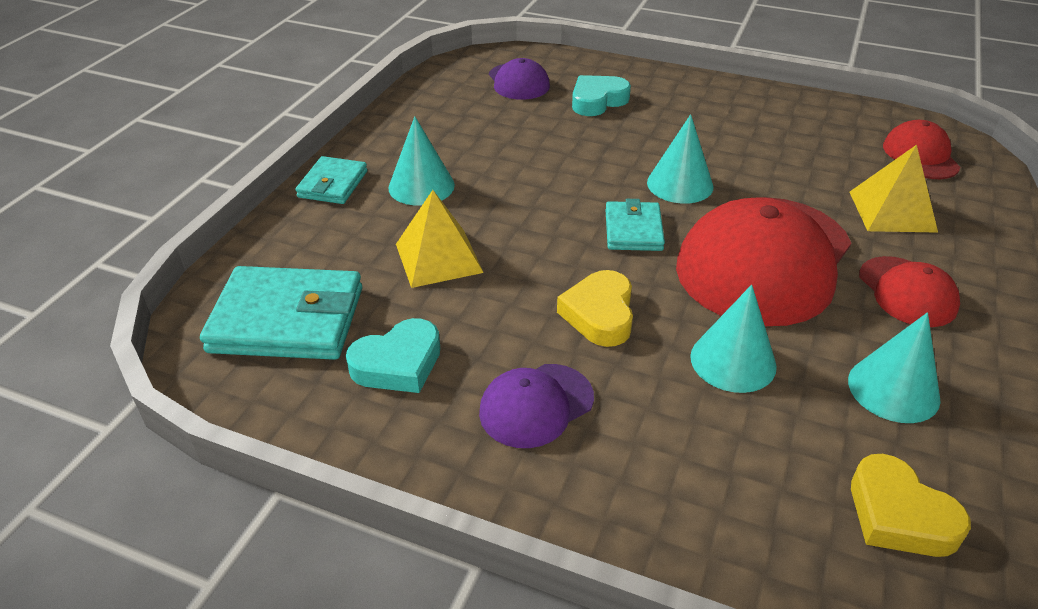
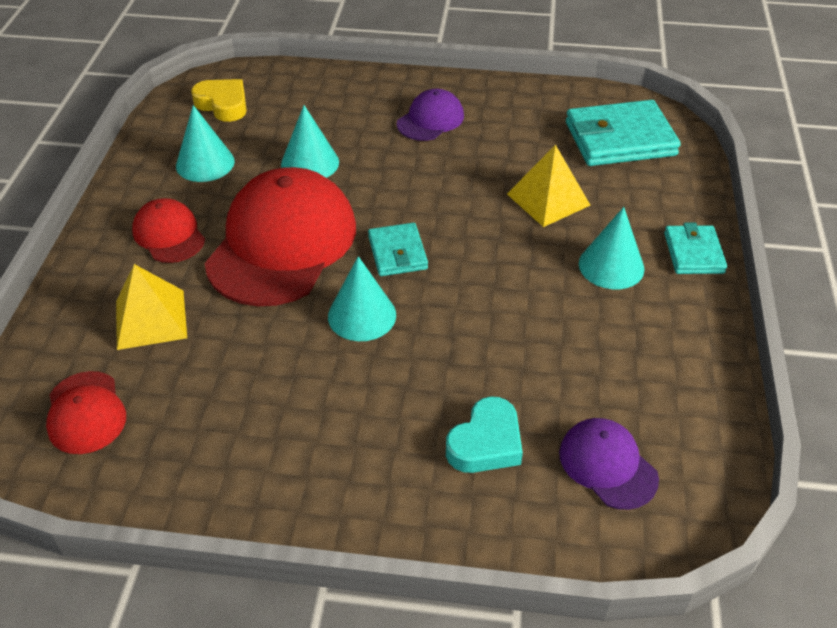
camera: 165 degrees right, 5 degrees up
turquoise heart [346,318,440,393] -> none
yellow heart [557,270,633,347] -> none

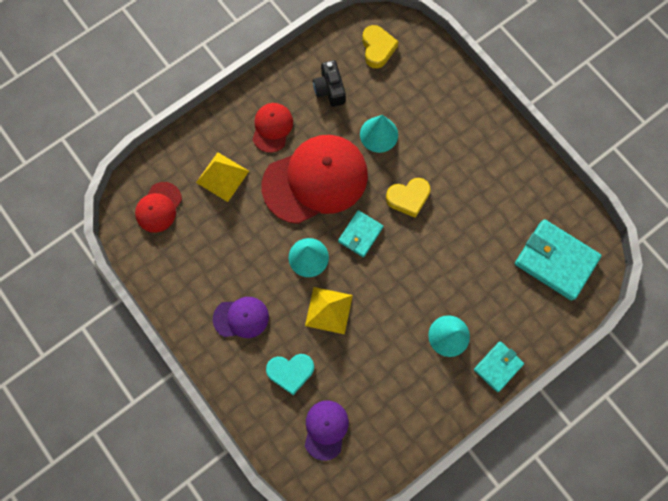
camera: 45 degrees right, 30 degrees up
turquoise cone [176,105,235,182] -> black camera [313,60,346,107]
purple cap [397,89,464,141] -> purple cap moved to [213,297,269,338]
yellow pyramid [507,145,591,227] -> yellow pyramid moved to [305,287,353,334]
none -> yellow heart [386,178,431,218]

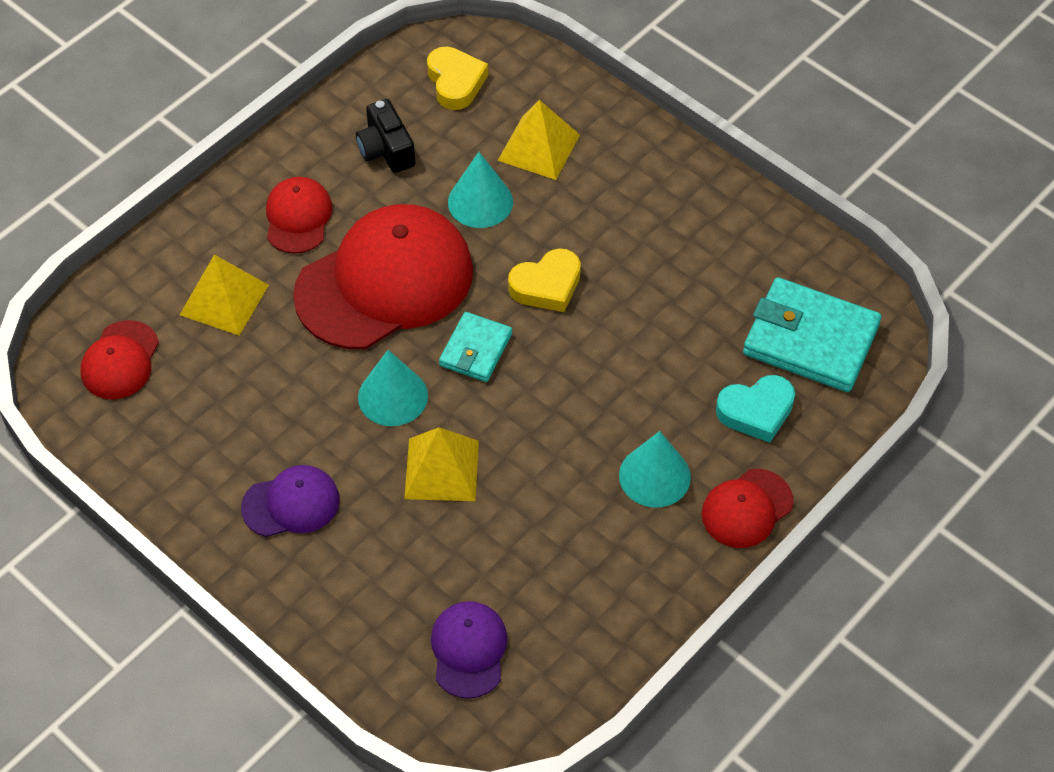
camera: 10 degrees left, 20 degrees down
turquoise heart [266,354,314,395] -> turquoise heart moved to [716,375,795,443]
turquoise wallet [474,341,524,392] -> red cap [702,469,793,548]
none -> yellow pyramid [498,100,580,180]

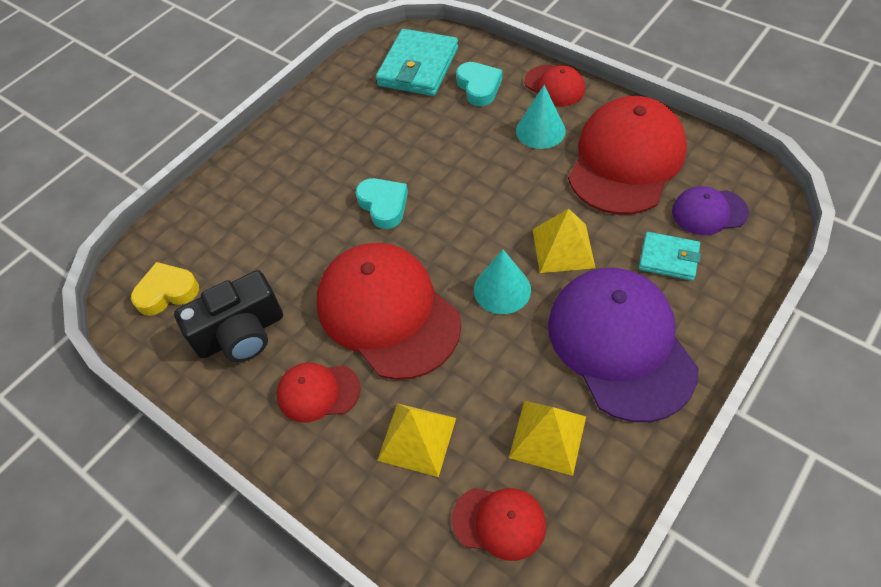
camera: 90 degrees left, 0 degrees up
purple cap [241,465,340,537] -> purple cap [548,268,699,422], size x2.04
black camera [356,99,415,173] -> black camera [174,270,283,362], size x1.51
turquoise wallet [439,312,512,382] -> turquoise wallet moved to [639,232,701,281]
turquoise cone [448,152,513,228] -> none
yellow pyramid [498,100,580,180] -> yellow pyramid moved to [509,401,586,476]
yellow heart [508,248,581,312] -> turquoise heart [356,178,408,229]
none -> red cap [568,96,687,215]

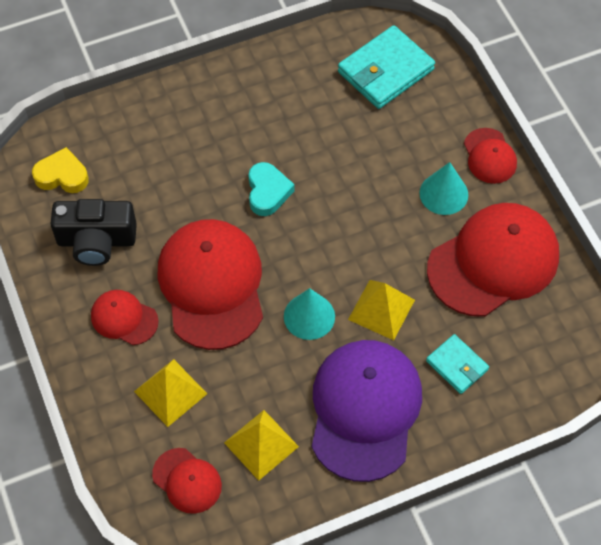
camera: 25 degrees right, 5 degrees up
turquoise heart [456,62,502,106] -> none
purple cap [672,186,749,235] -> none

